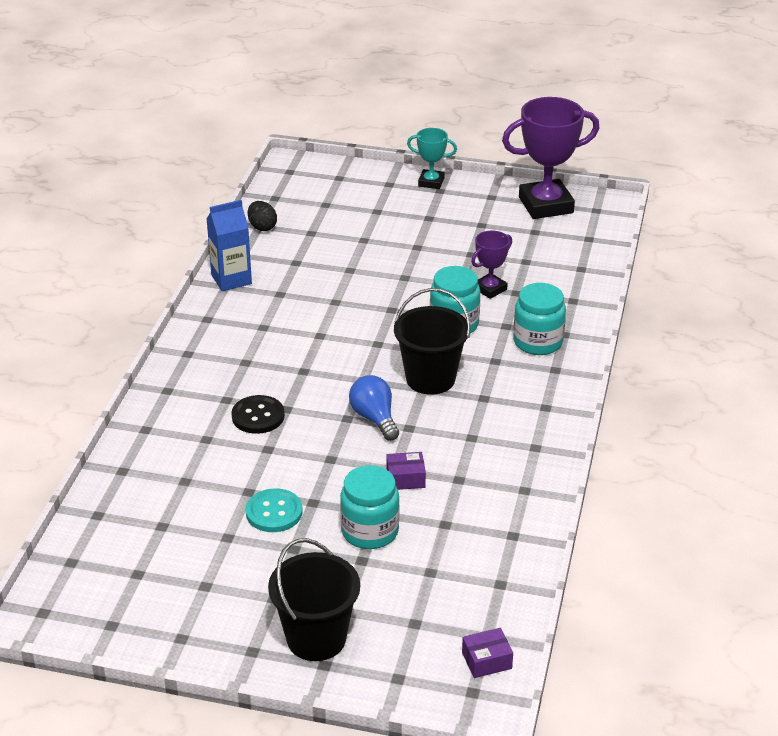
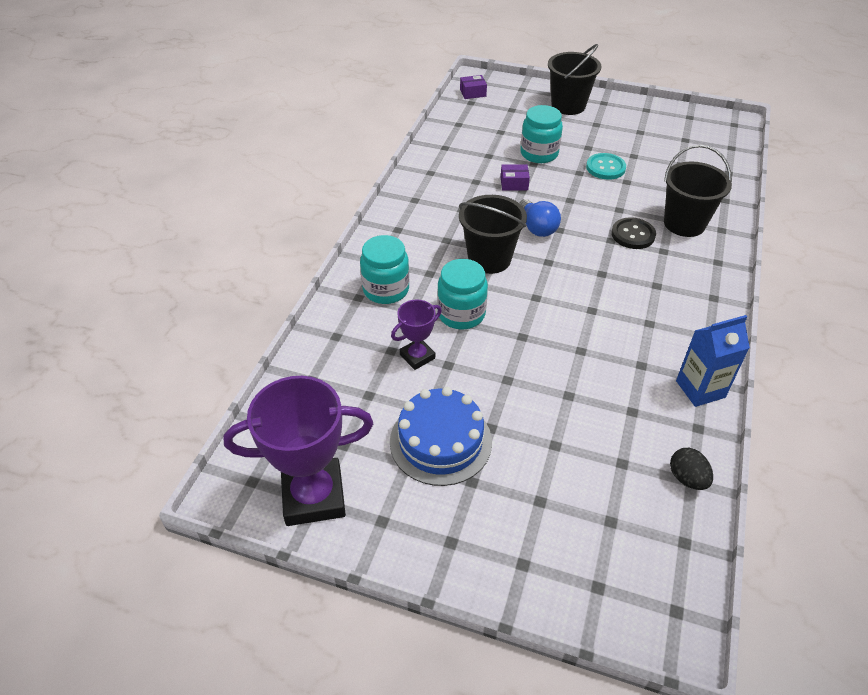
camera: 175 degrees left, 10 degrees up
turquoise trophy [407,128,457,189] -> none
none -> blue cake [390,387,492,486]
none -> black bucket [664,145,732,237]

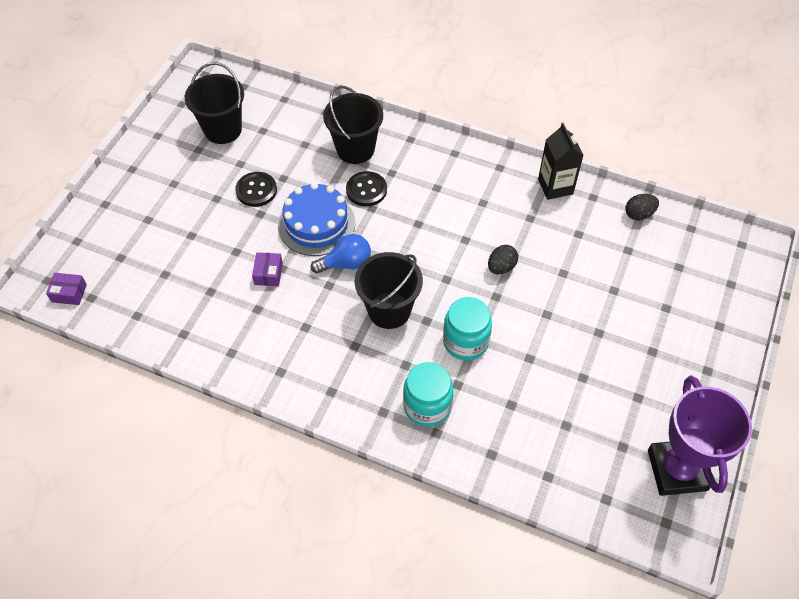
camera: 85 degrees left, 10 degrees up
blue cake [390,387,492,486] -> blue cake moved to [278,182,356,256]
purple trophy [391,300,442,370] -> none
purple box [460,75,487,99] -> purple box turned 75 degrees counterclockwise [46,273,87,305]
turquoise jar [520,105,563,163] -> none
black bucket [548,44,601,115] -> black bucket moved to [185,62,244,144]
turquoise button [586,153,626,180] -> black button [235,172,277,207]
blue carton [676,315,750,407] -> black carton [538,123,584,200]
none -> black egg [488,245,518,274]

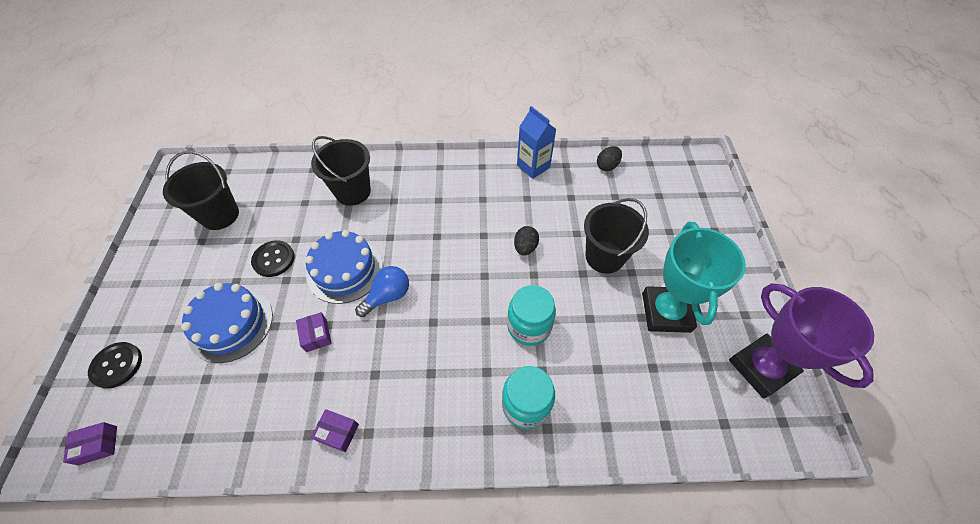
camera: 25 degrees left, 0 degrees up
black button [346,171,387,206] -> black button moved to [88,342,142,389]
black bucket [354,252,423,329] -> black bucket moved to [584,198,649,274]
black carton [538,123,584,200] -> blue carton [517,106,556,179]
none -> blue cake [181,283,273,363]
none -> purple box [311,409,359,452]
none -> turquoise trophy [642,222,746,333]

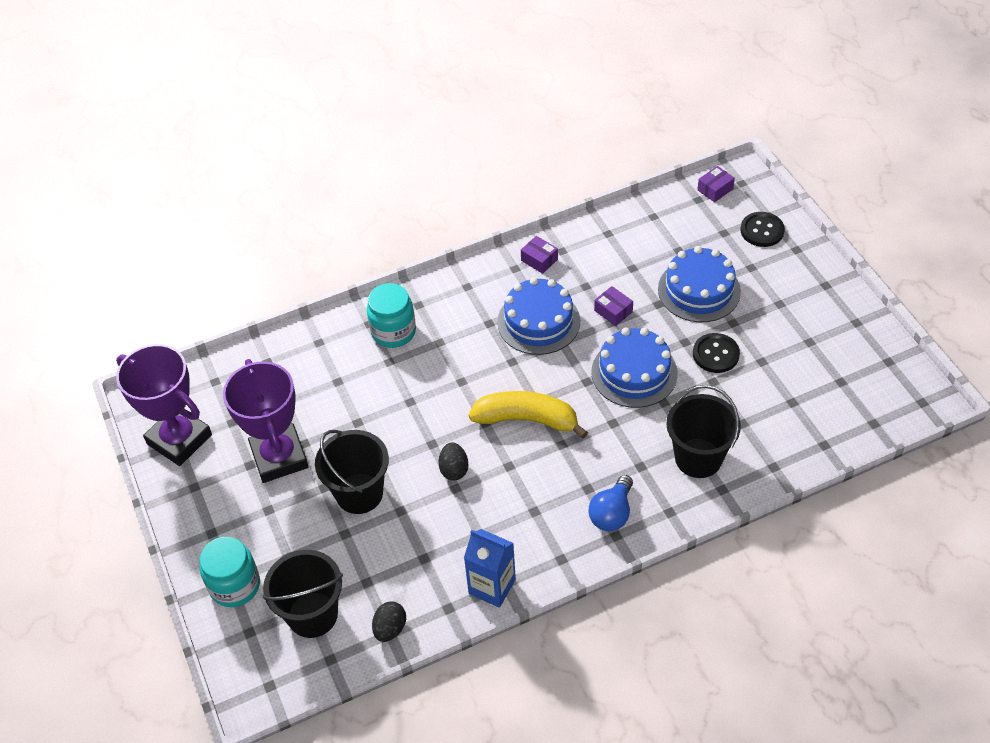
camera: 160 degrees right, 5 degrees down
black bucket [163,151,239,230] -> black bucket moved to [263,550,343,638]
purple box [311,409,359,452] -> purple box turned 45 degrees clockwise [521,236,558,274]
blue light bulb [355,266,409,317] -> blue light bulb moved to [589,475,633,531]
turquoise jar [507,285,556,346] -> turquoise jar moved to [199,537,260,607]
turquoise trophy [642,222,746,333] -> purple trophy [223,359,309,483]
none -> yellow banana [469,391,588,439]
none -> blue cake [497,277,580,355]

